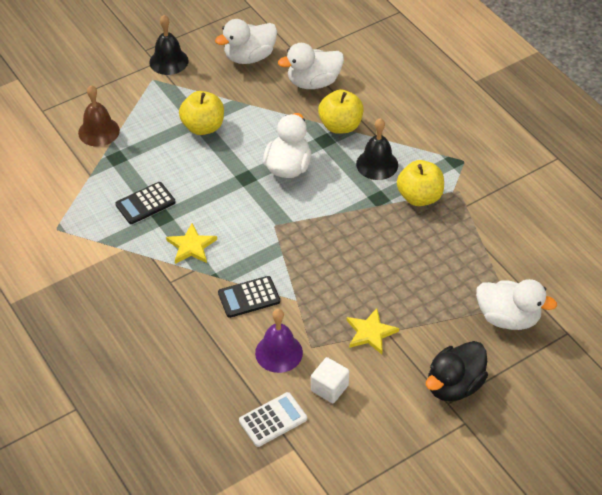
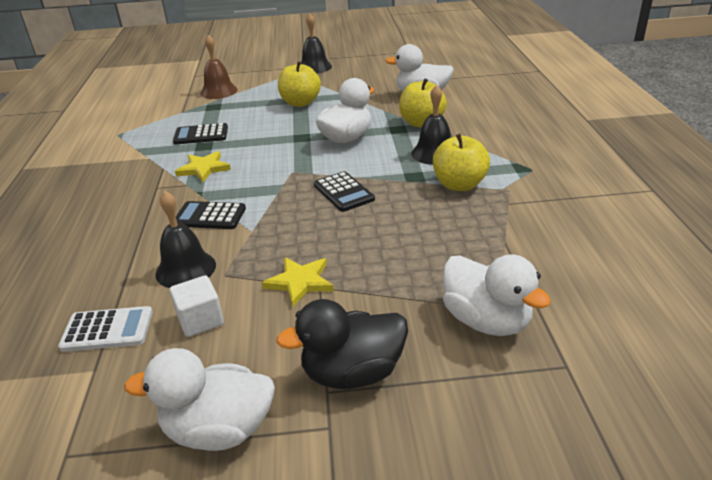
camera: 30 degrees right, 15 degrees down
white duck [215,19,277,64] -> white duck moved to [124,348,275,451]
purple bell [255,309,303,373] -> black bell [155,191,216,288]
none -> black calculator [314,171,375,212]

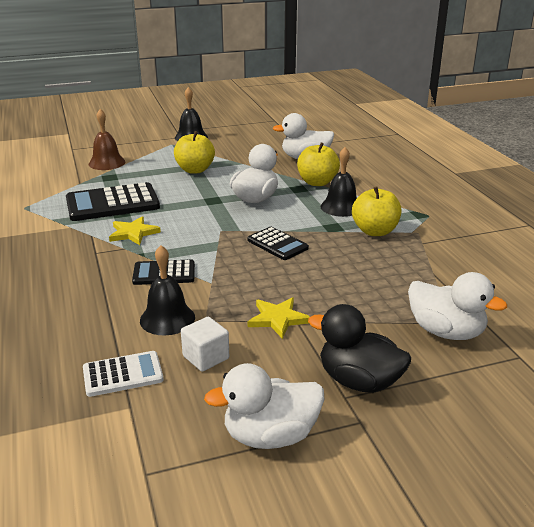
camera: 15 degrees left, 5 degrees down
black calculator [173,123,228,145] -> black calculator [66,182,160,221], size x1.74
black duck [276,299,408,389] -> black duck turned 60 degrees clockwise [308,304,411,393]

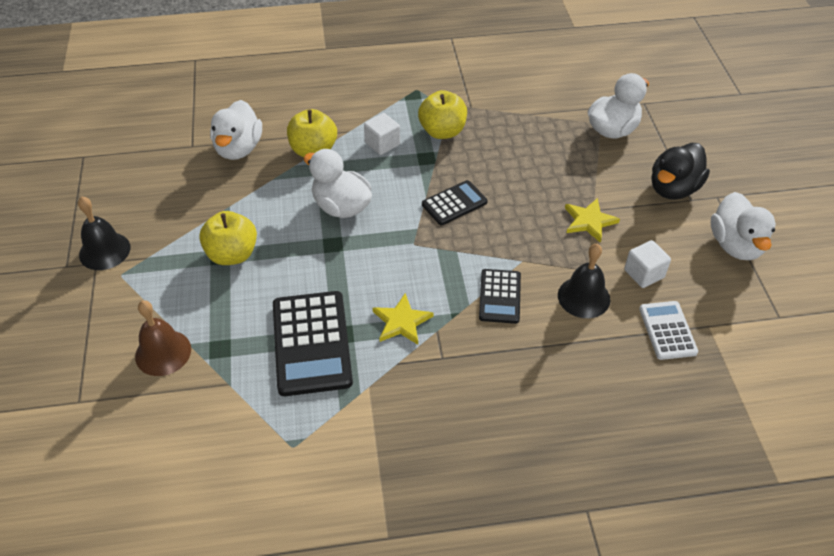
camera: 80 degrees left, 20 degrees up
black bell [320,147,357,217] -> white cube [364,113,400,155]

